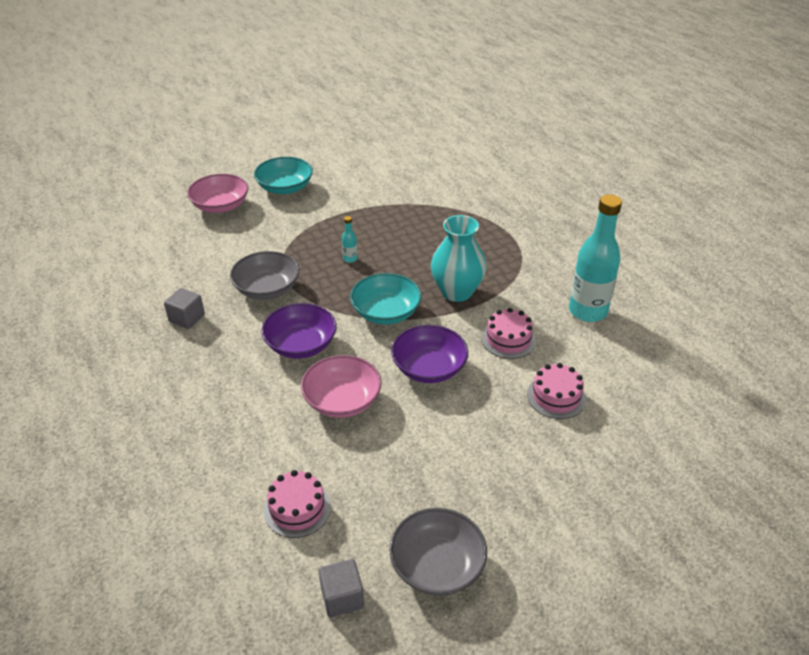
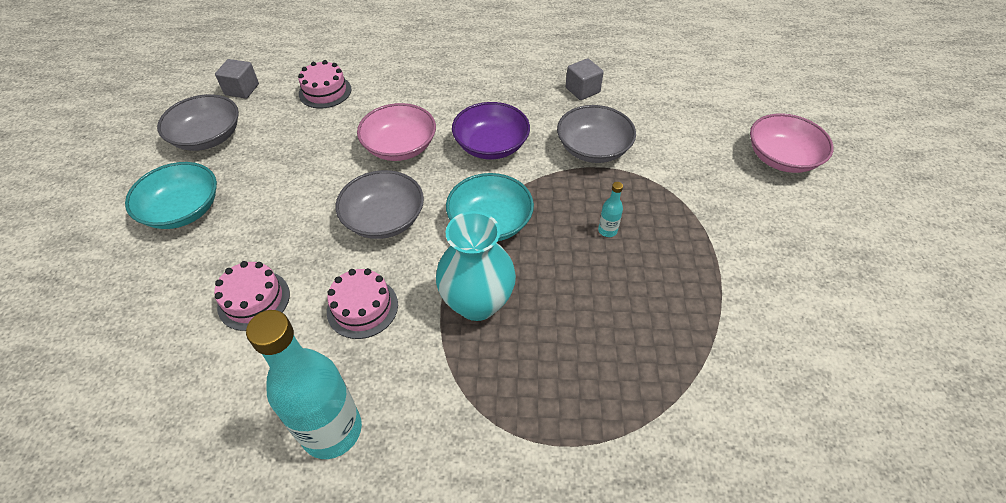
camera: 120 degrees right, 10 degrees up
turquoise bowl [254,157,313,194] -> turquoise bowl moved to [125,162,217,229]
purple bowl [391,325,468,383] -> grey bowl [336,170,424,239]

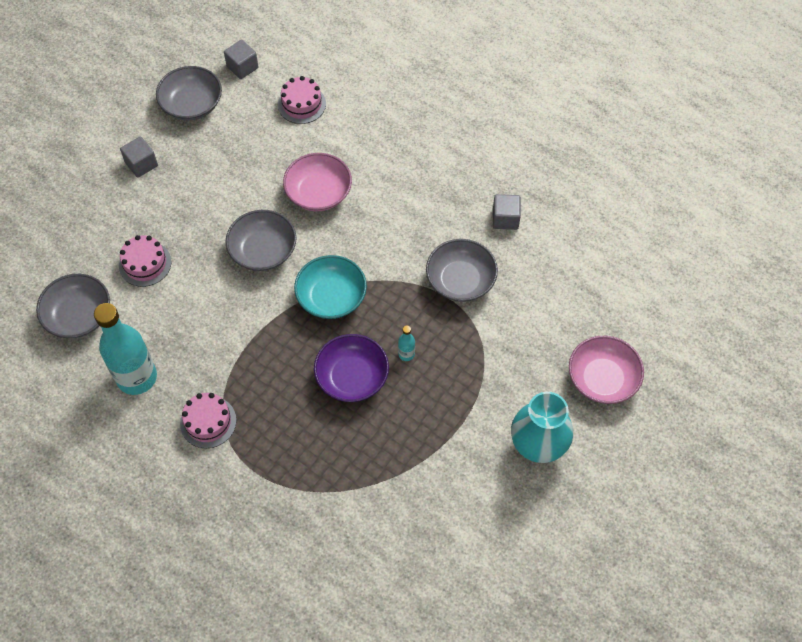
camera: 35 degrees right, 10 degrees up
turquoise bowl [125,162,217,229] -> grey cube [120,137,158,178]
pink cake [327,268,398,339] -> pink cake moved to [180,393,236,448]
turquoise vase [436,211,516,321] -> turquoise vase moved to [511,392,573,463]
purple bowl [452,102,530,159] -> purple bowl moved to [314,334,389,402]
none -> grey bowl [36,274,110,338]

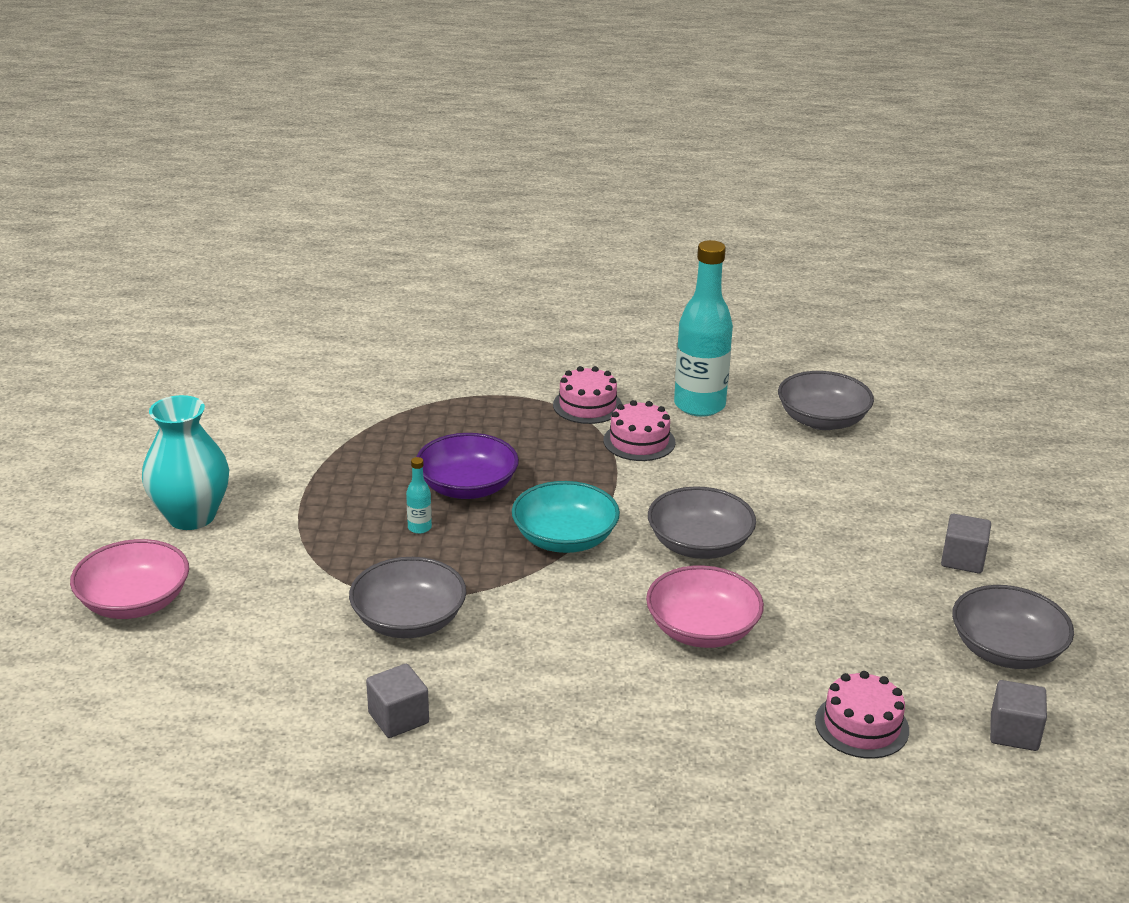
camera: 145 degrees right, 30 degrees down
pink cake [119,235,171,287] -> pink cake moved to [603,400,676,461]

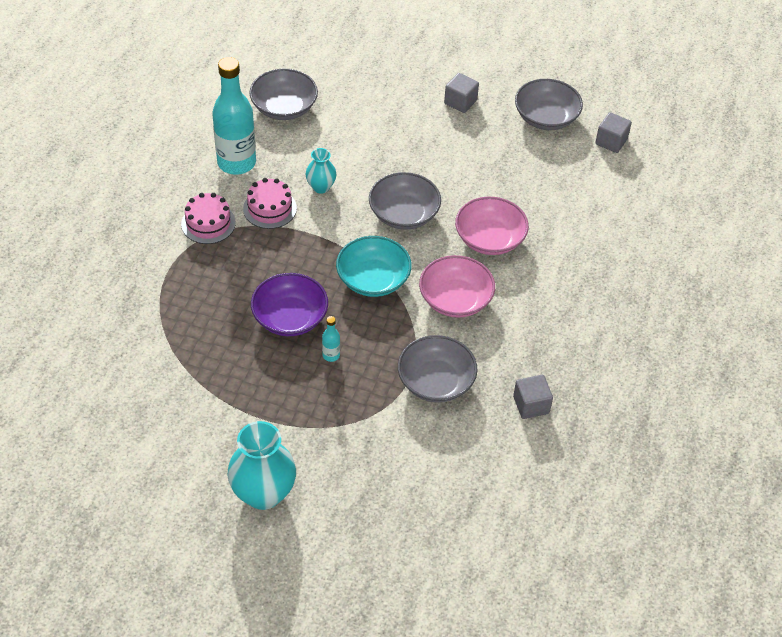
camera: 75 degrees left, 20 degrees up
pink bowl [70,539,189,619] -> pink bowl moved to [419,255,495,318]
pink cake [815,671,909,759] -> none
none -> turquoise vase [305,148,337,194]

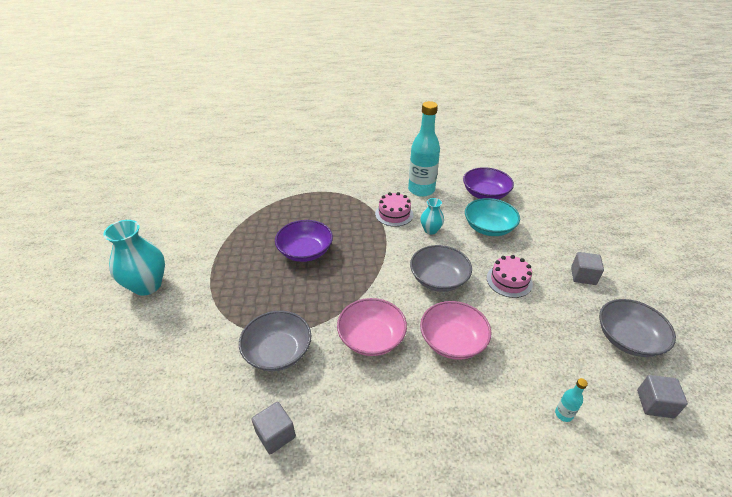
camera: 70 degrees right, 10 degrees down
pink cake [181,193,236,244] -> pink cake moved to [487,255,533,298]
grey bowl [249,69,318,120] -> purple bowl [463,167,514,199]
turquoise bottle [322,316,340,362] -> turquoise bottle moved to [555,378,588,422]
turquoise bowl [336,236,412,297] -> turquoise bowl moved to [465,198,520,236]

